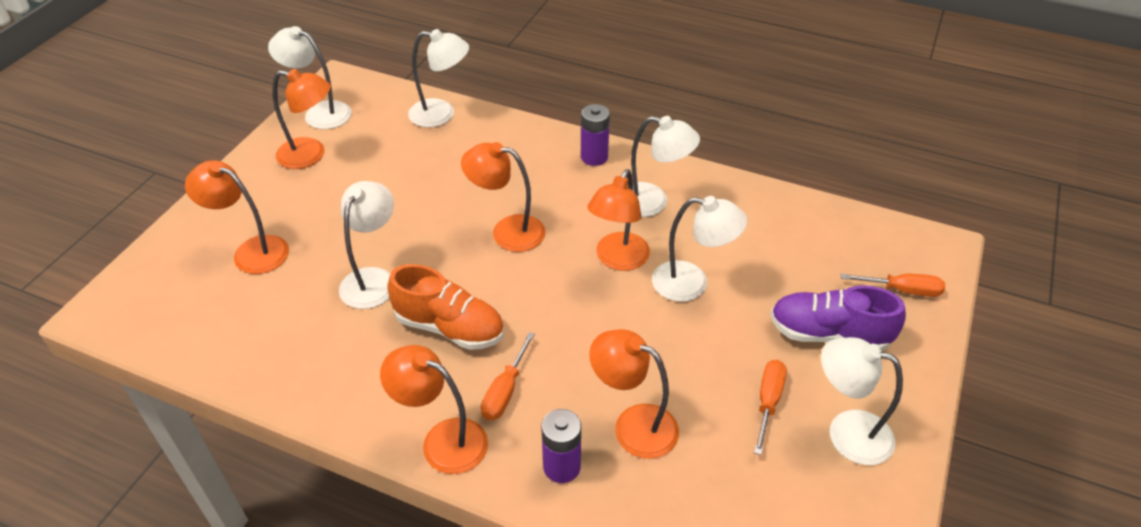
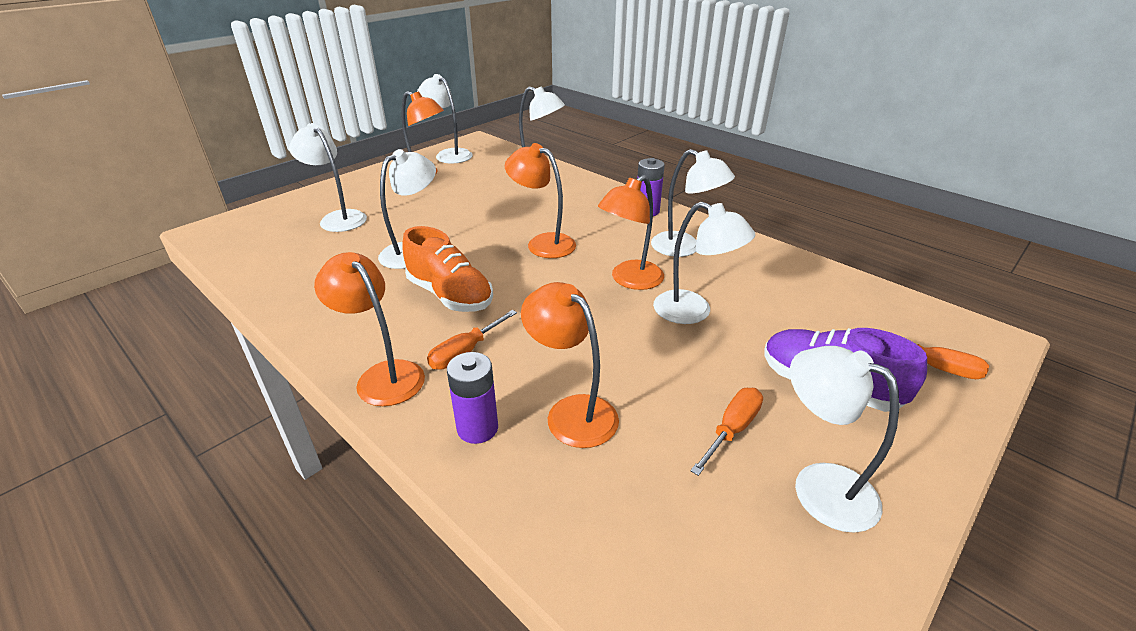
camera: 20 degrees right, 10 degrees down
orange lamp [185,160,289,274] -> white lamp [289,123,367,232]

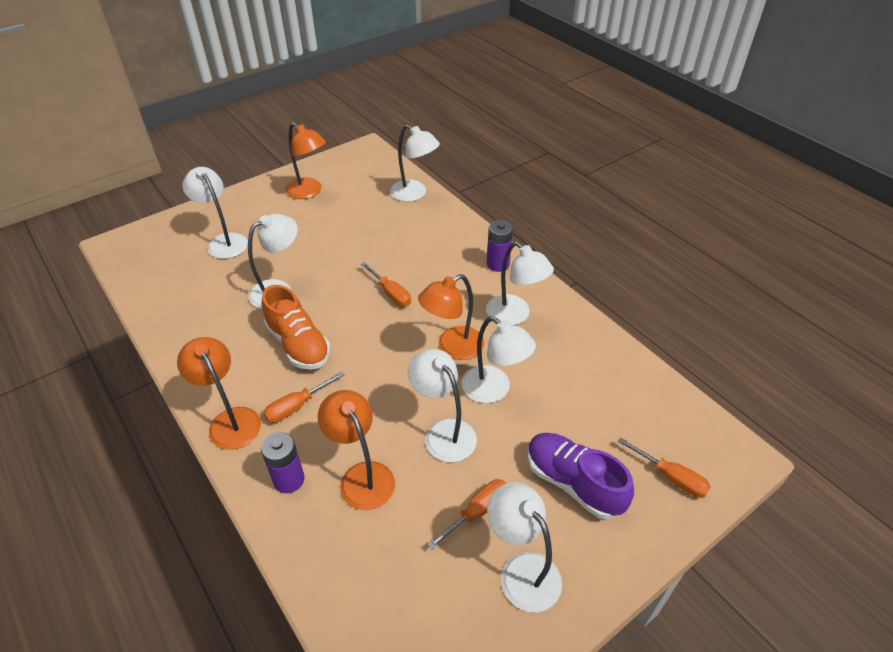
camera: 10 degrees right, 10 degrees up
white lamp [417,74,473,164] -> white lamp moved to [408,349,477,462]
orange lamp [505,143,576,258] -> orange screwdriver [361,262,411,306]

